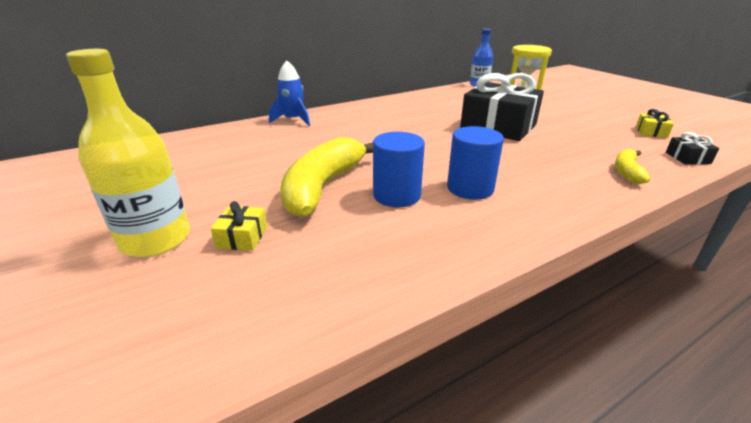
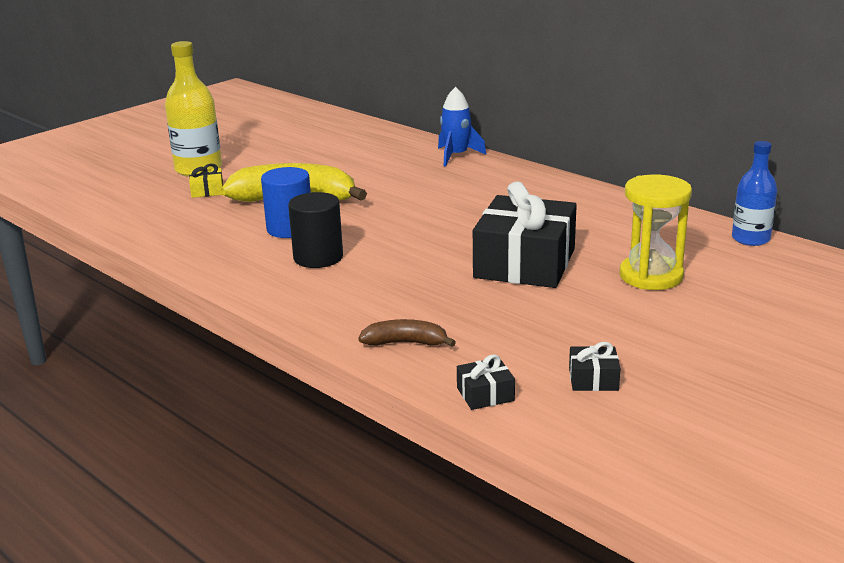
camera: 75 degrees right, 5 degrees down
blue cylinder [447,126,504,200] -> black cylinder [288,192,343,268]
yellow banana [615,149,650,184] -> brown banana [358,319,456,347]
yellow gift [636,109,674,138] -> black gift [569,342,620,391]

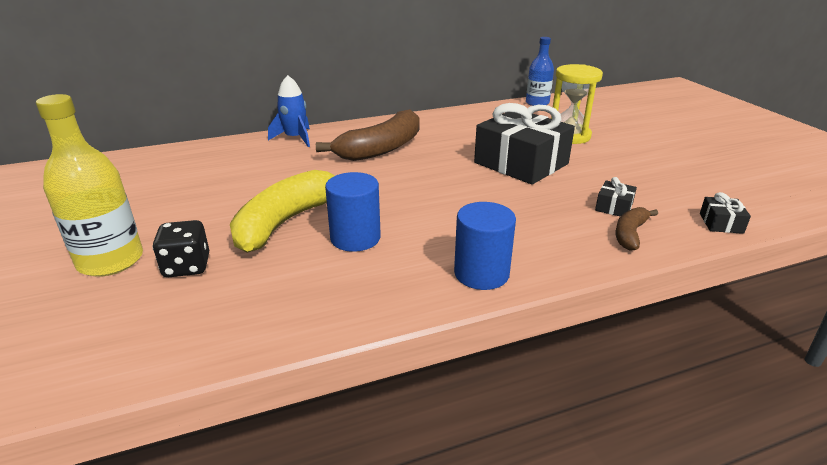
camera: 65 degrees left, 5 degrees up
yellow gift [189,164,223,198] -> black dice [152,220,209,277]
black cylinder [288,192,343,268] -> none
black gift [569,342,620,391] -> black gift moved to [595,177,637,216]
none -> brown banana [316,109,419,161]
none -> blue cylinder [454,202,516,290]

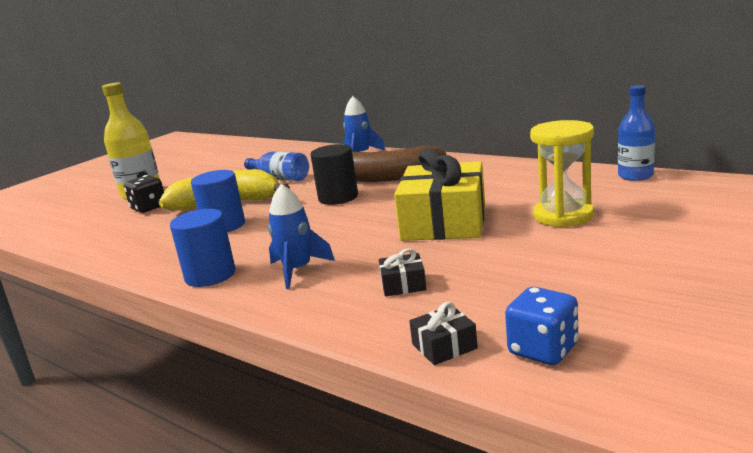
camera: 60 degrees right, 10 degrees down
black gift [474,103,575,185] -> yellow gift [394,148,485,241]
brown banana [615,207,658,251] -> none
none -> blue bottle [244,152,309,181]
none -> blue rocket [268,184,335,289]
none -> black cylinder [310,144,358,205]
none -> blue dice [505,287,578,365]

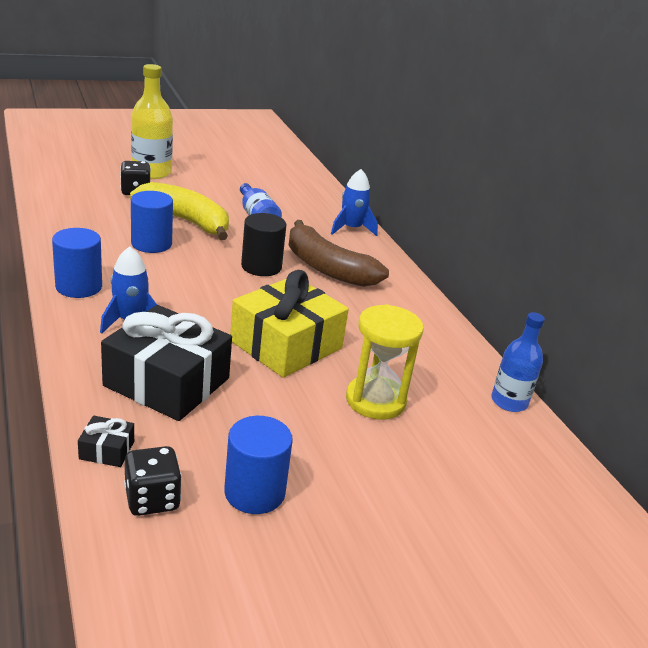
camera: 25 degrees right, 10 degrees up
black gift [379,248,427,297] -> black gift [101,305,232,421], size x2.44
blue dice [505,287,578,365] -> black dice [124,446,182,516]
none -> blue cylinder [224,416,293,514]

